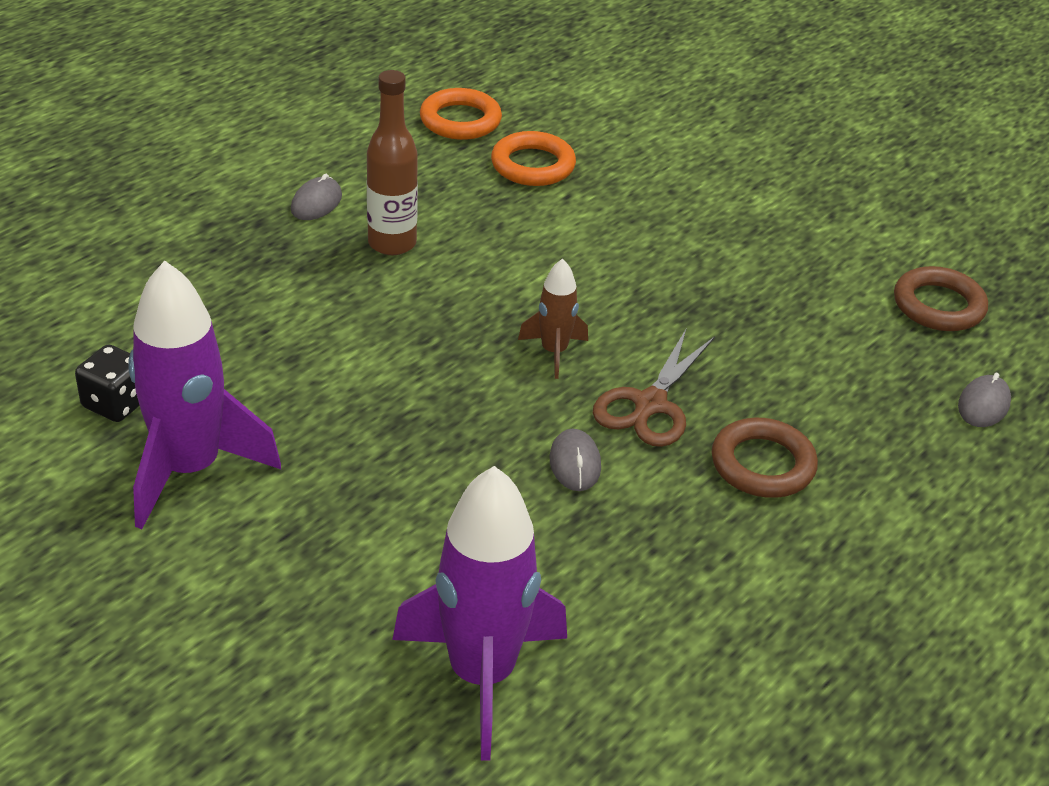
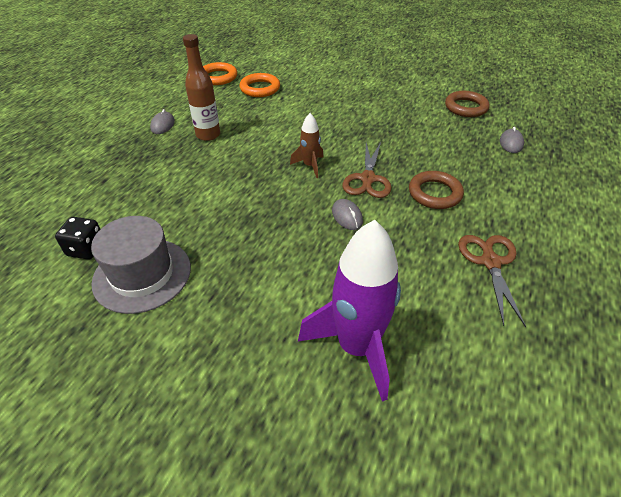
camera: 15 degrees left, 5 degrees up
purple rocket [128,261,281,529] -> grey hat [91,216,191,314]
none -> brown scissors [458,235,526,327]

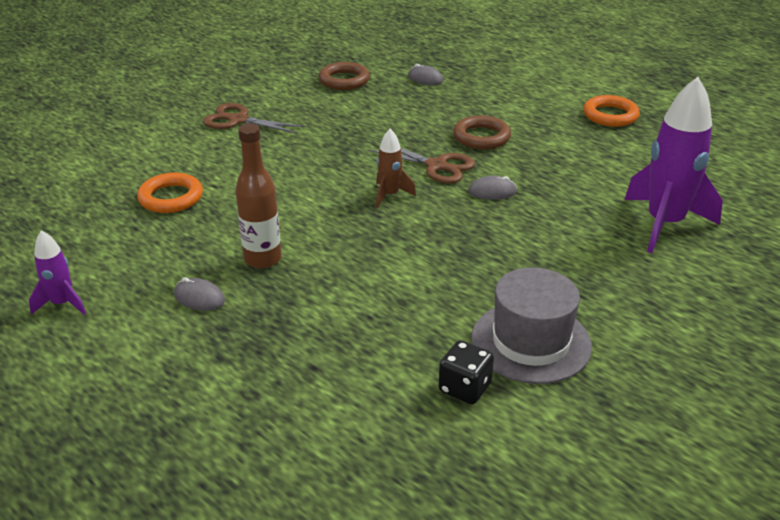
camera: 70 degrees left, 10 degrees down
orange ring [203,62,237,85] -> orange ring moved to [583,95,640,127]
brown scissors [458,235,526,327] -> brown scissors moved to [203,103,305,134]
none -> purple rocket [29,230,86,315]

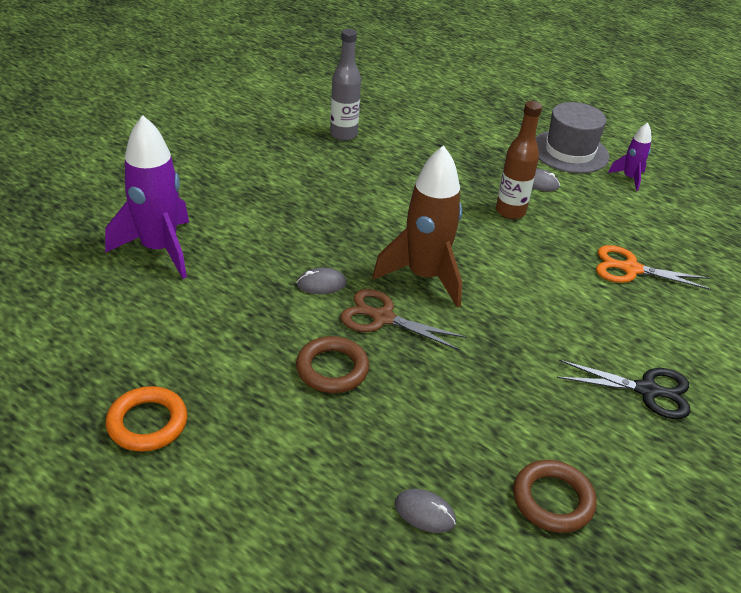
camera: 170 degrees right, 5 degrees up
orange ring [137,172,203,213] -> orange scissors [596,245,711,290]
brown scissors [203,103,305,134] -> black scissors [557,360,690,419]
brown rocket [376,129,416,208] -> brown rocket [372,145,462,308], size x2.01
black dice [439,340,494,404] -> grey bottle [330,29,361,141]
grey hat [471,267,592,384] -> grey hat moved to [536,102,609,173]

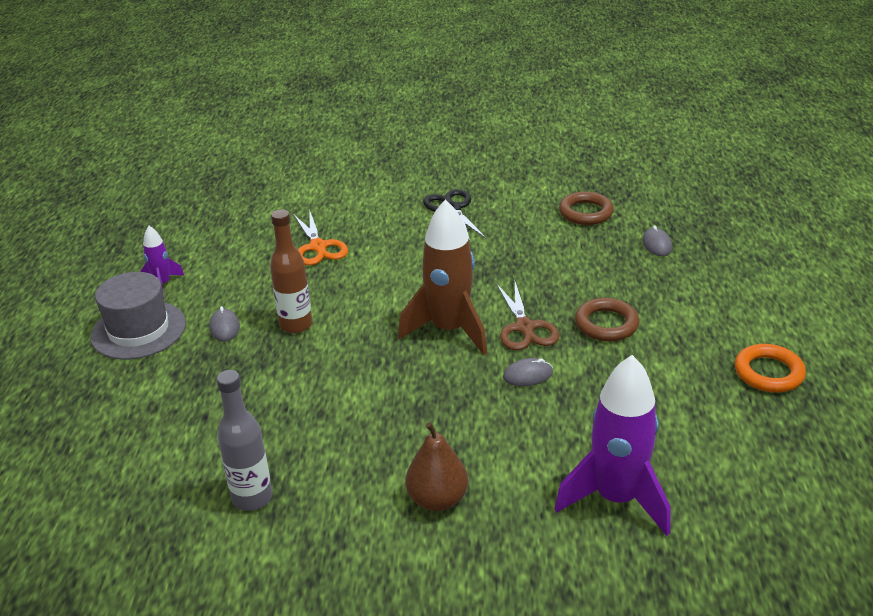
camera: 120 degrees left, 5 degrees down
grey mouse [297,268,347,294] -> grey mouse turned 60 degrees counterclockwise [503,358,553,386]
none -> brown pear [405,422,468,511]

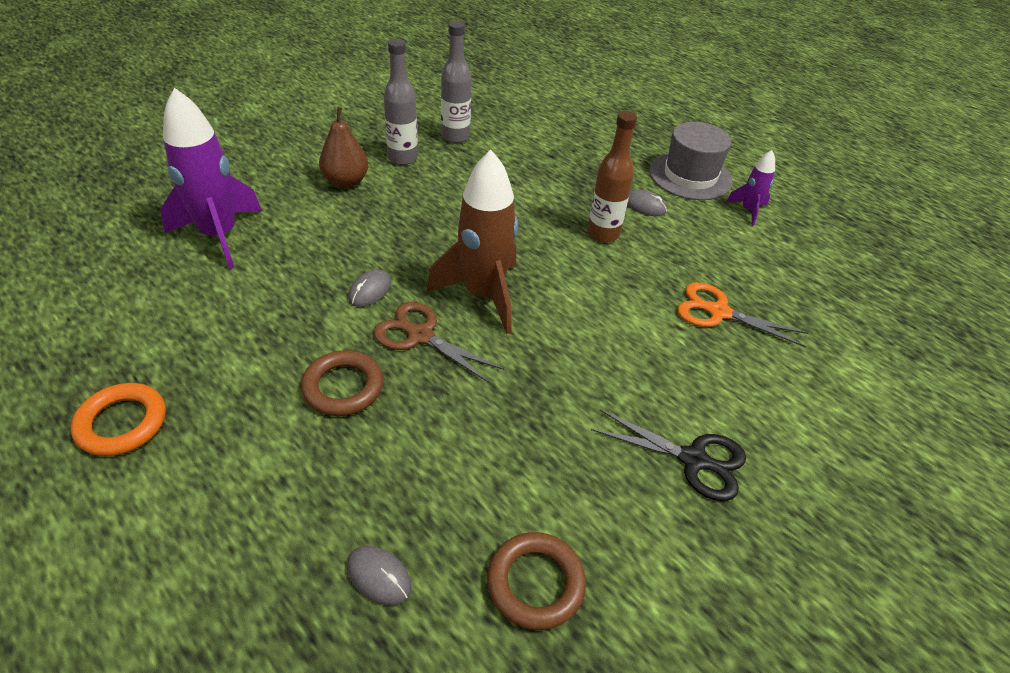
camera: 130 degrees right, 10 degrees up
none -> grey bottle [383,39,418,165]

